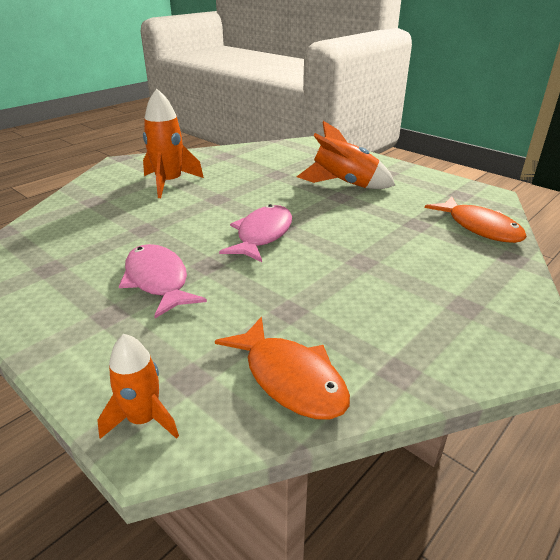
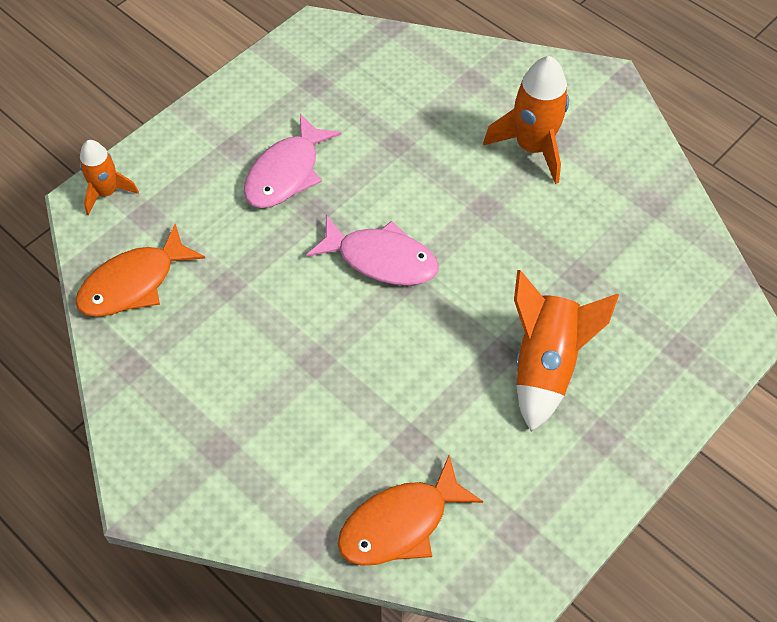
camera: 90 degrees right, 25 degrees up
pink fish [119,244,207,318] -> pink fish turned 150 degrees clockwise [244,113,341,208]

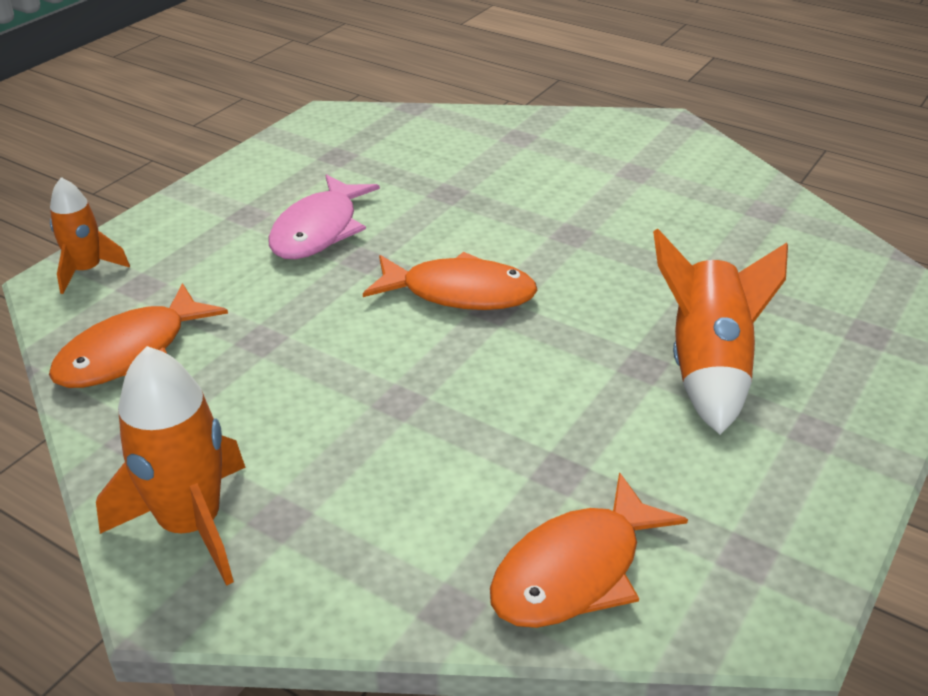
camera: 10 degrees left, 20 degrees down
pink fish [306,215,439,286] -> orange fish [363,252,538,310]
orange rocket [483,56,569,184] -> orange rocket moved to [96,346,246,586]

